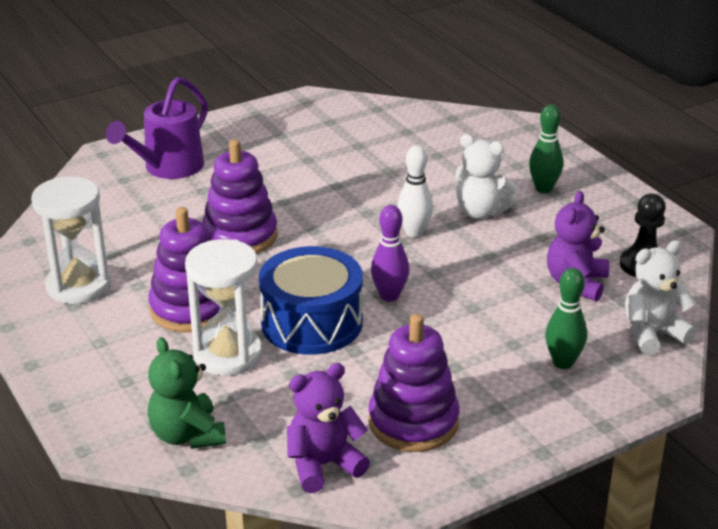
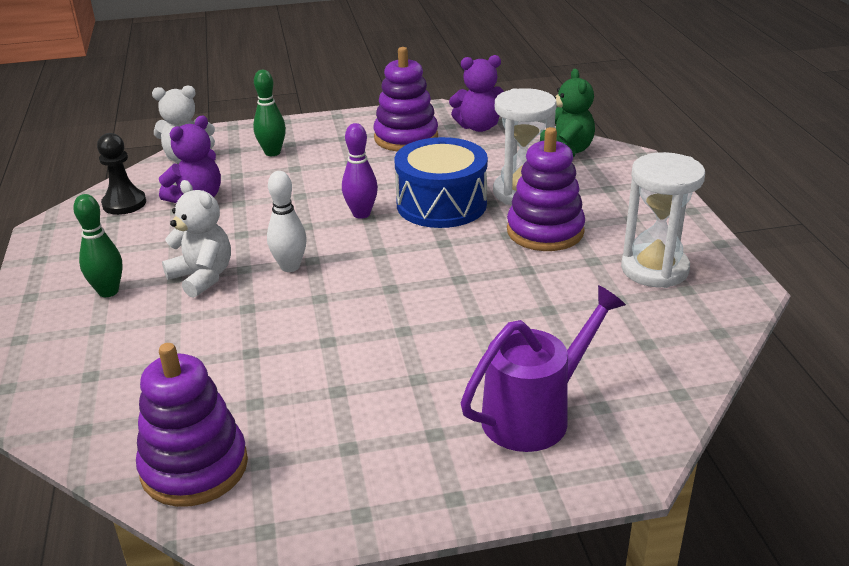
camera: 160 degrees left, 0 degrees up
purple stacking toy [202,139,277,254] -> purple stacking toy moved to [136,343,248,507]

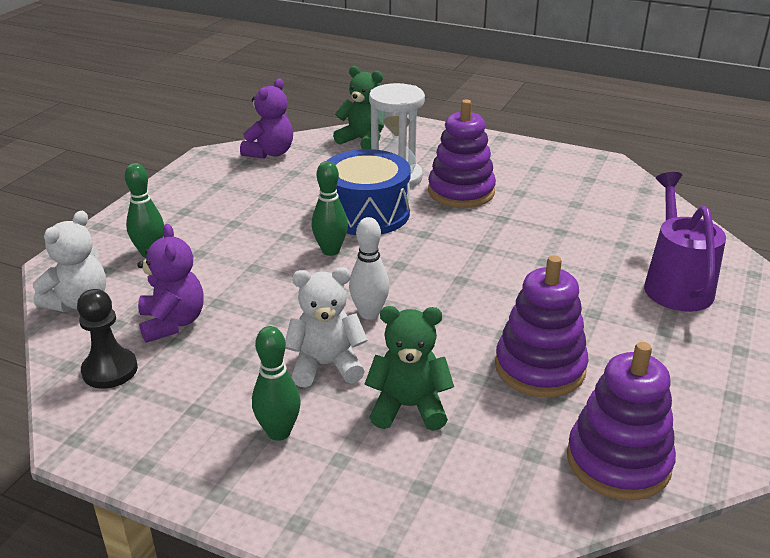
camera: 55 degrees left, 0 degrees up
purple bowling pin [342,123,378,219] -> green bowling pin [312,161,348,256]
purple stacking toy [374,47,438,152] -> purple stacking toy moved to [495,255,589,397]
white hourglass [621,152,705,288] -> none
none -> green teddy bear [365,306,454,431]

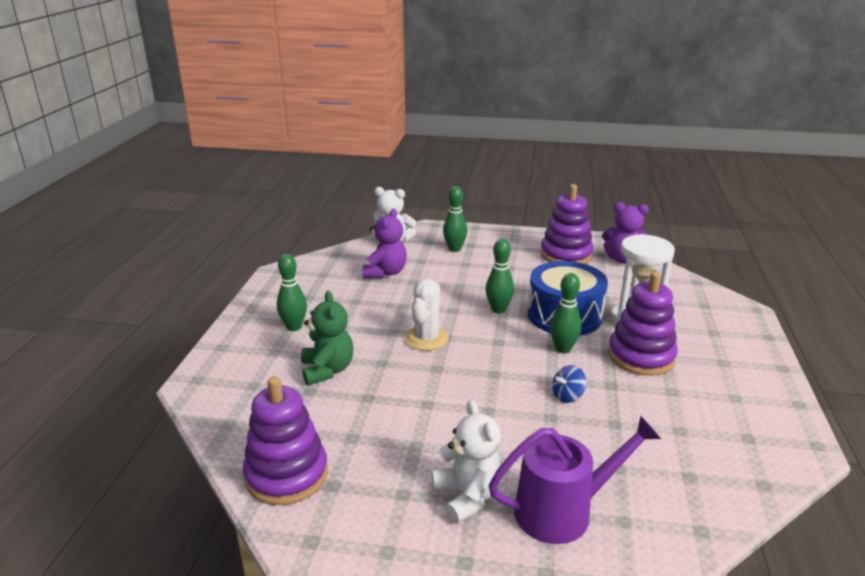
camera: 75 degrees right, 5 degrees down
black pawn [77,289,138,389] -> none
purple teddy bear [137,224,204,343] -> purple teddy bear turned 45 degrees counterclockwise [362,208,407,278]
white teddy bear [285,267,368,387] -> white teddy bear moved to [432,400,503,524]
green teddy bear [333,66,384,149] -> none
white bowling pin [349,217,390,320] -> white cactus [405,279,449,351]
purple stacking toy [495,255,589,397] -> purple stacking toy moved to [540,184,593,264]
none -> green bowling pin [550,273,582,353]
none -> blue spinning top [552,365,586,403]

